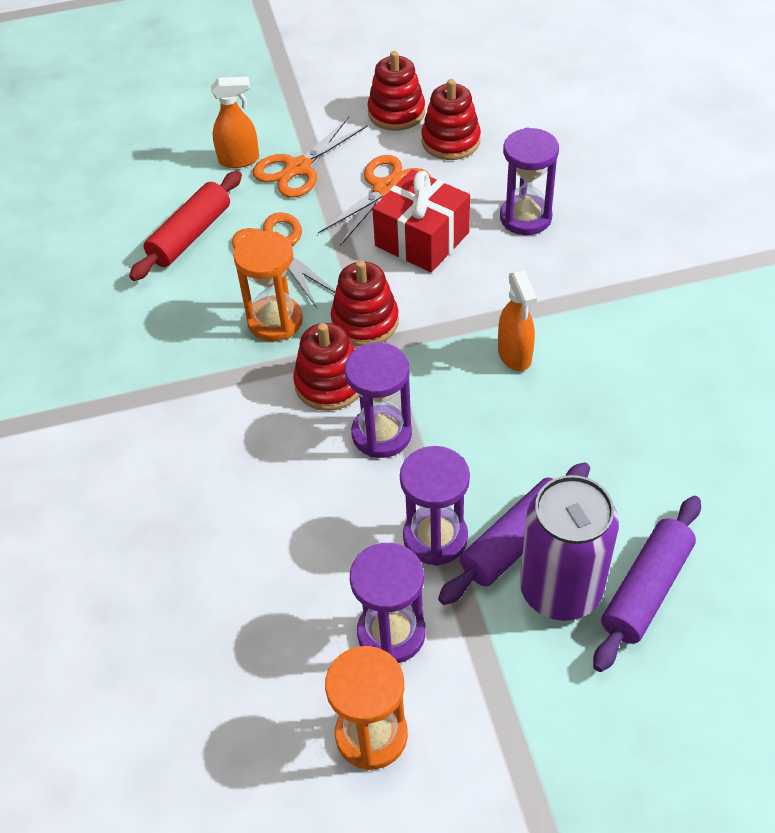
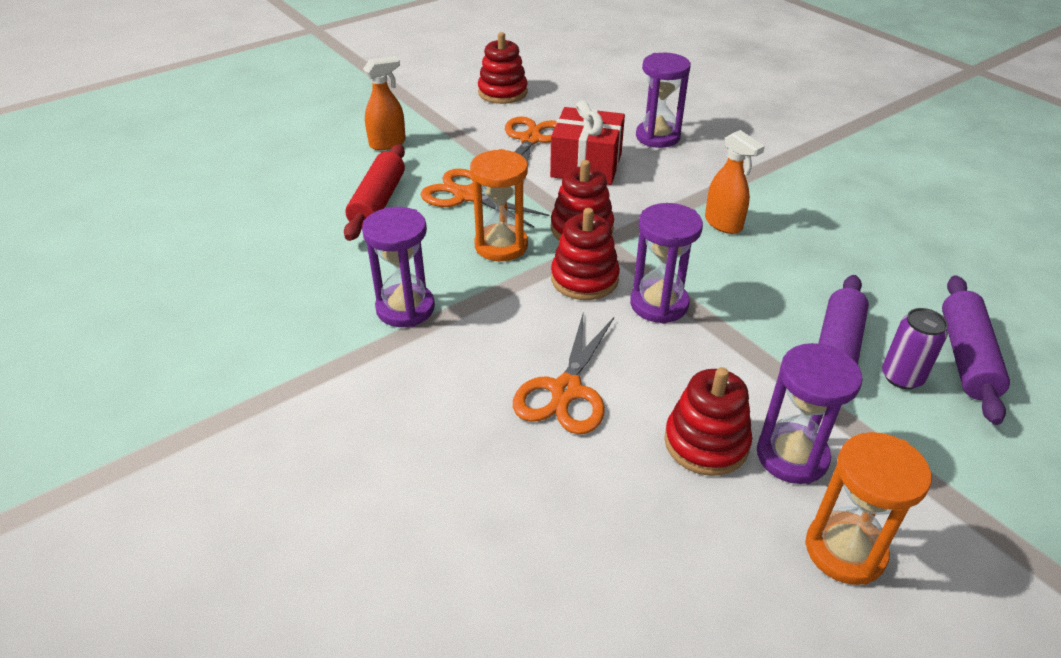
camera: 25 degrees left, 10 degrees down
orange scissors [253,117,368,198] -> orange scissors moved to [513,314,614,434]
purple hourglass [400,446,470,566] -> purple hourglass moved to [362,207,435,327]
red stacking toy [421,79,481,160] -> red stacking toy moved to [664,367,752,476]
purple can [520,475,619,621] -> purple can [882,308,948,389], size x0.53

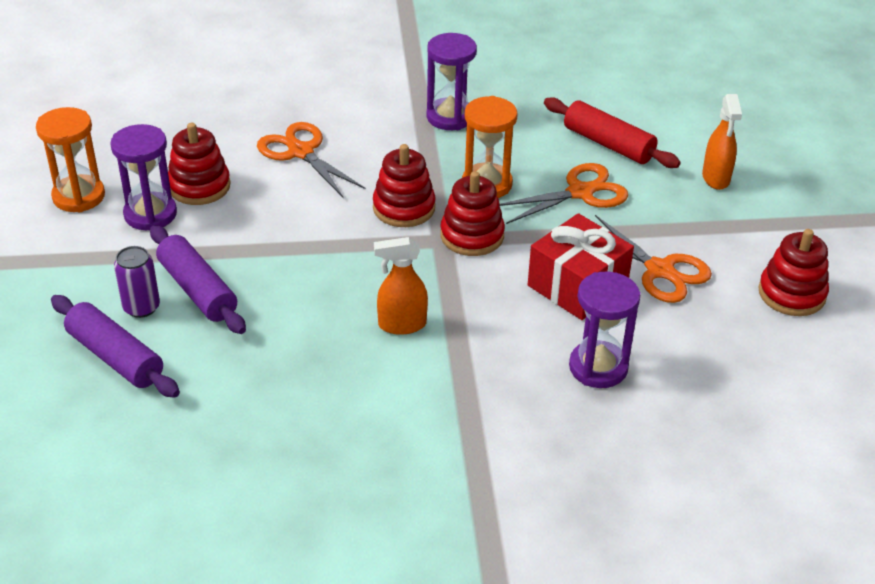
camera: 120 degrees right, 0 degrees up
purple hourglass [630,203,703,324] -> none

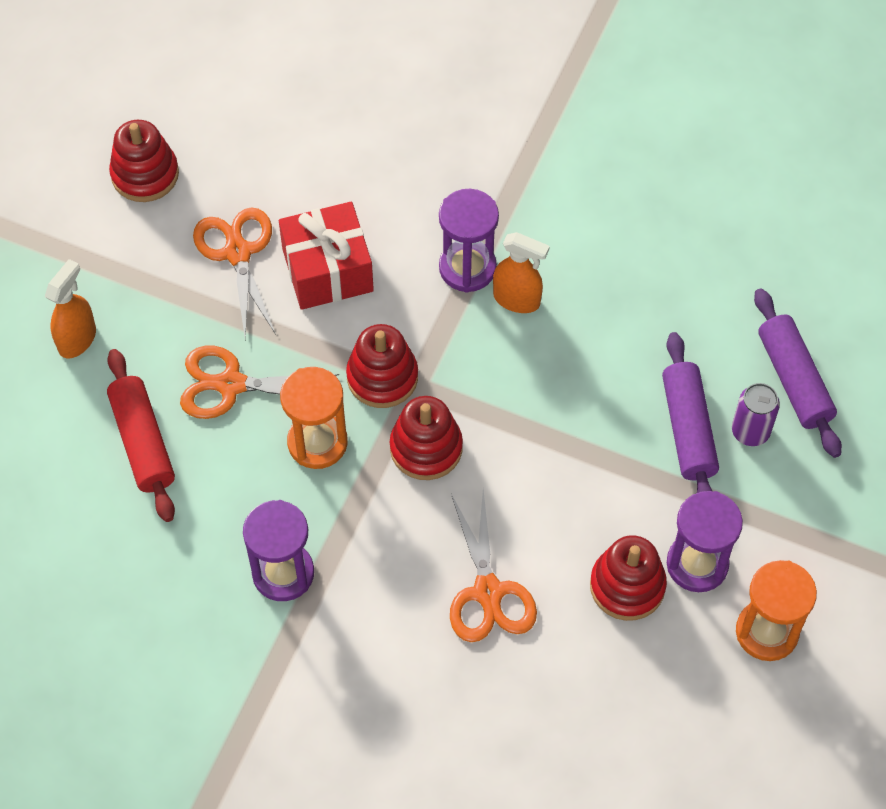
camera: 150 degrees left, 20 degrees up
purple hourglass [569,272,640,388] -> purple hourglass moved to [439,189,499,293]

